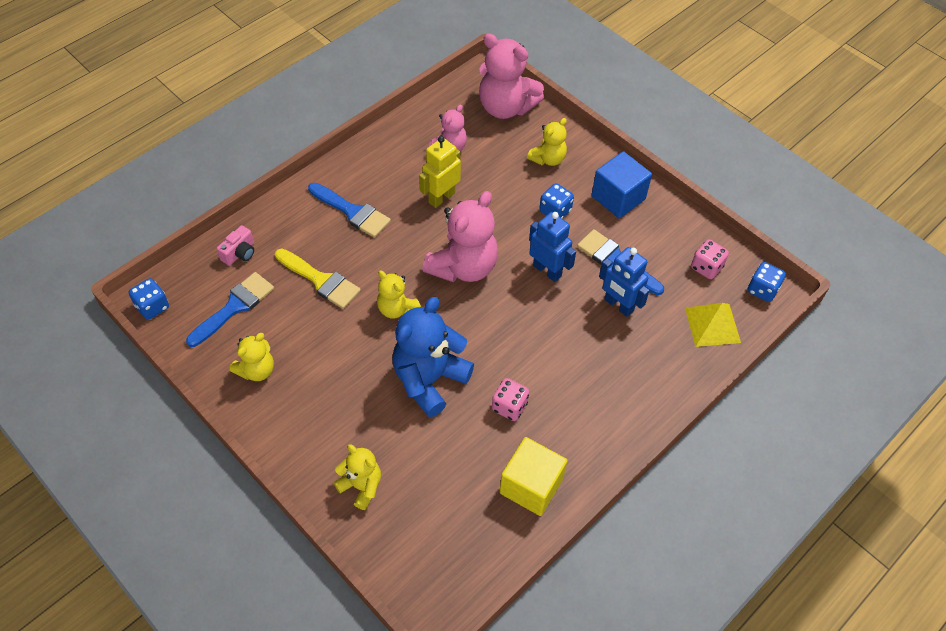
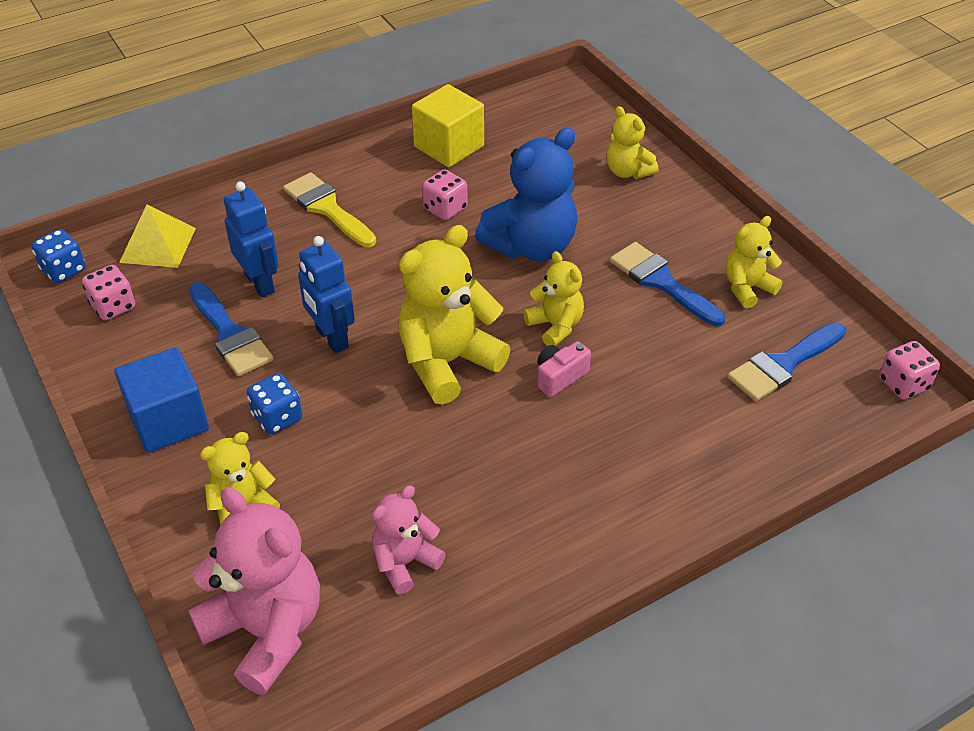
camera: 165 degrees left, 10 degrees down
blue dice [129,278,169,320] -> pink dice [879,341,940,399]
pink camera [217,225,254,266] -> pink camera moved to [537,341,591,397]
yellow brush [275,249,361,309] -> yellow brush moved to [283,172,376,247]
blue brush [308,183,391,238] -> blue brush moved to [610,242,725,326]
yellow robot [419,136,461,208] -> none
pink teddy bear [422,191,498,282] -> yellow teddy bear [398,225,511,405]

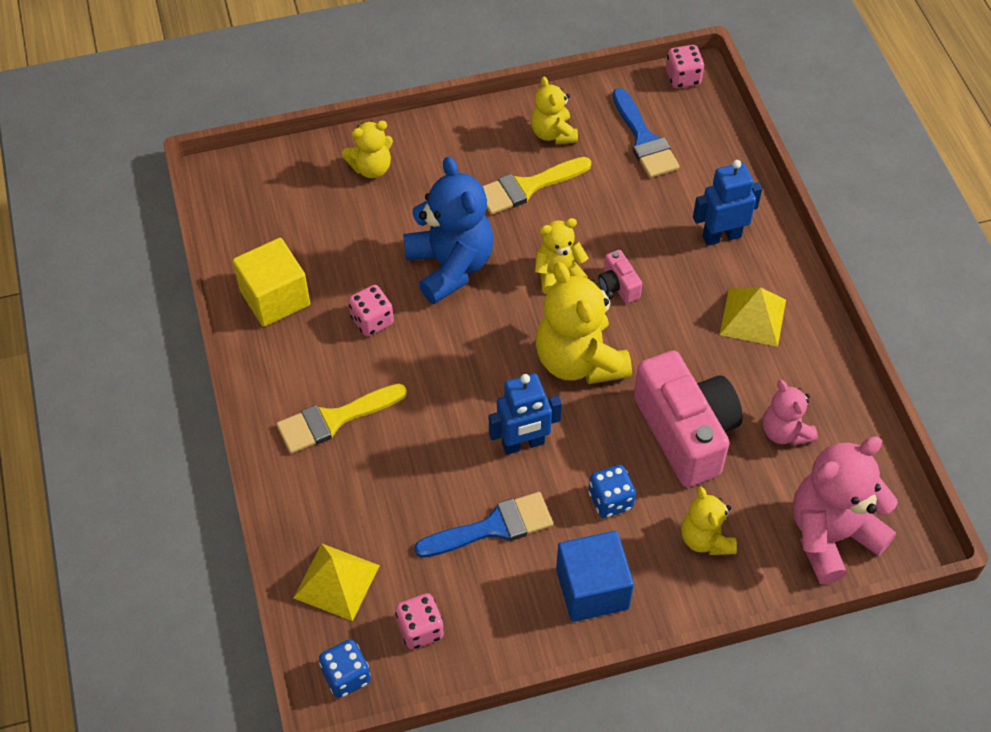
camera: 75 degrees left, 10 degrees up
blue robot [224,181,279,298] -> blue robot moved to [693,160,762,246]
blue brush [610,242,725,326] -> yellow brush [482,157,591,215]
none -> pink camera [634,351,743,487]
none -> yellow pyramid [720,287,786,347]

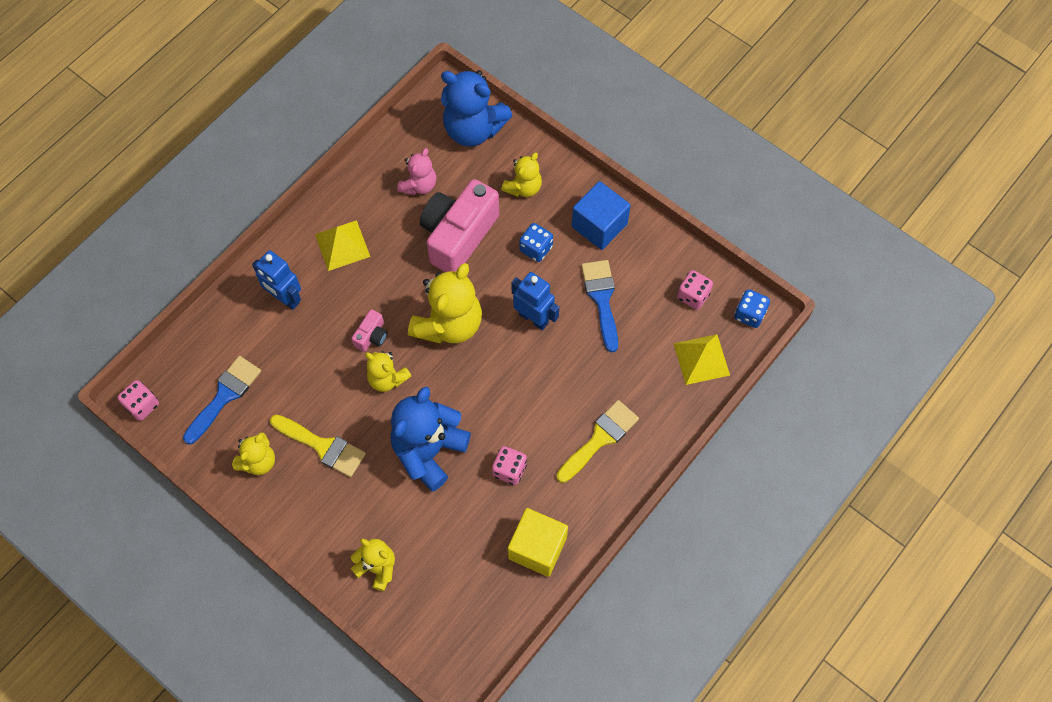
camera: 125 degrees left, 10 degrees up
yellow brush [276,384,407,454] -> yellow brush turned 75 degrees counterclockwise [557,400,639,483]
blue brush [414,492,553,558] -> blue brush turned 45 degrees clockwise [581,260,618,352]
pink teddy bear [792,436,898,584] -> blue teddy bear [441,70,513,146]

